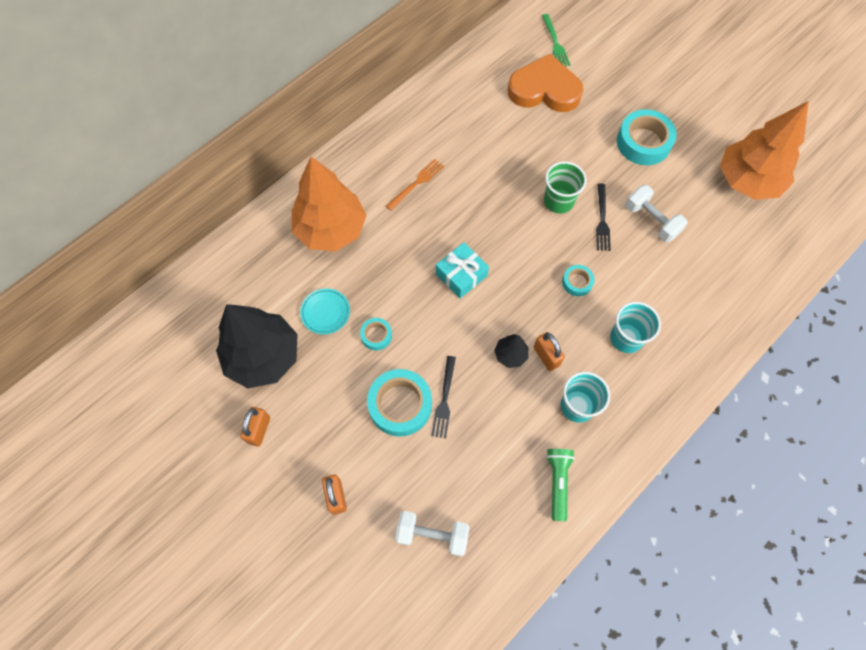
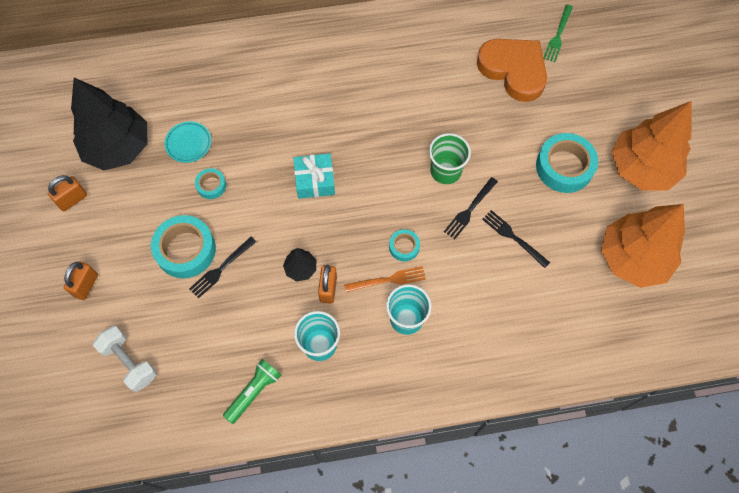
camera: 35 degrees right, 0 degrees up
orange tree [292,157,367,251] -> orange tree moved to [611,101,691,191]
orange fork [386,159,444,211] -> orange fork moved to [344,266,426,292]
white dumbbell [626,185,687,242] -> black fork [482,210,550,268]

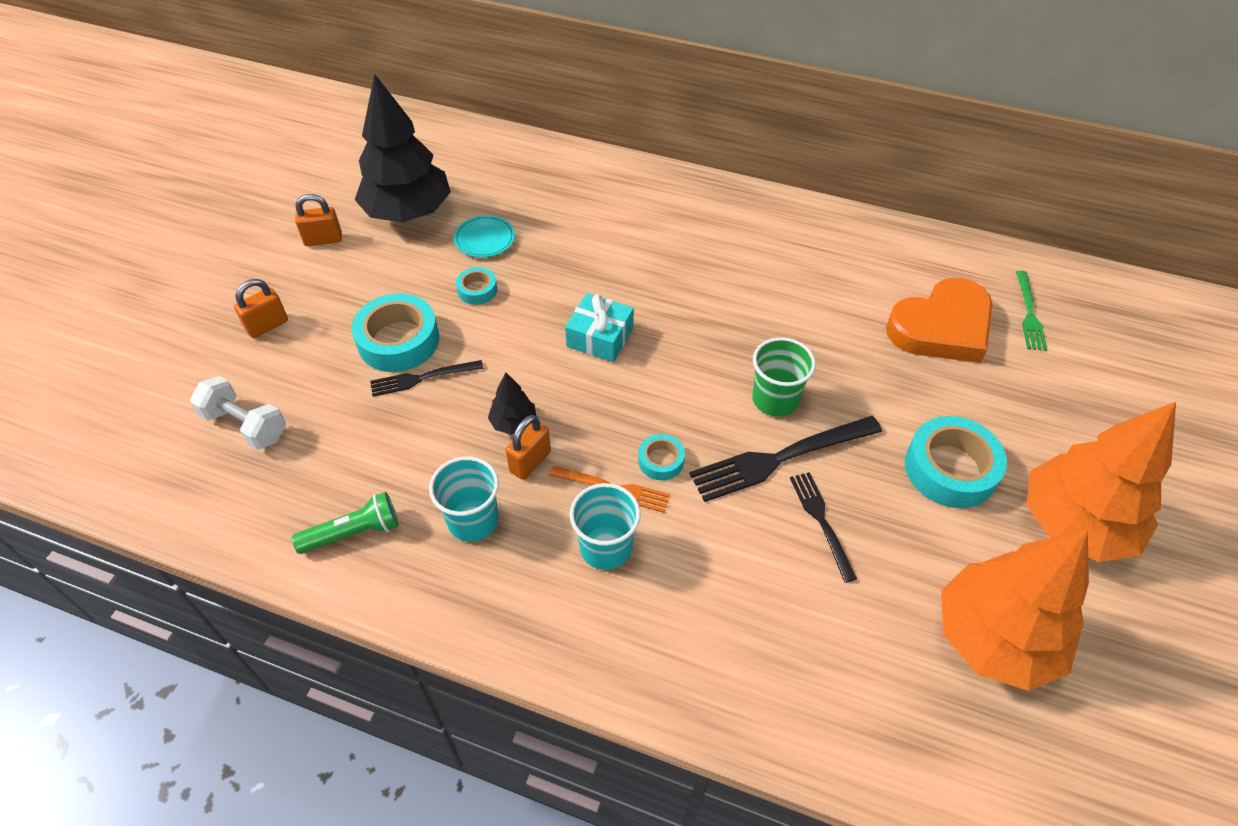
camera: 30 degrees right, 15 degrees down
white dumbbell [93,326,157,392] -> white dumbbell turned 45 degrees counterclockwise [190,376,286,450]
black fork [444,177,498,239] -> black fork [689,416,882,502], size x1.70
orange heart [477,39,547,102] -> orange heart turned 75 degrees clockwise [886,278,992,363]
green fork [544,4,573,62] -> green fork turned 45 degrees counterclockwise [1016,271,1047,351]

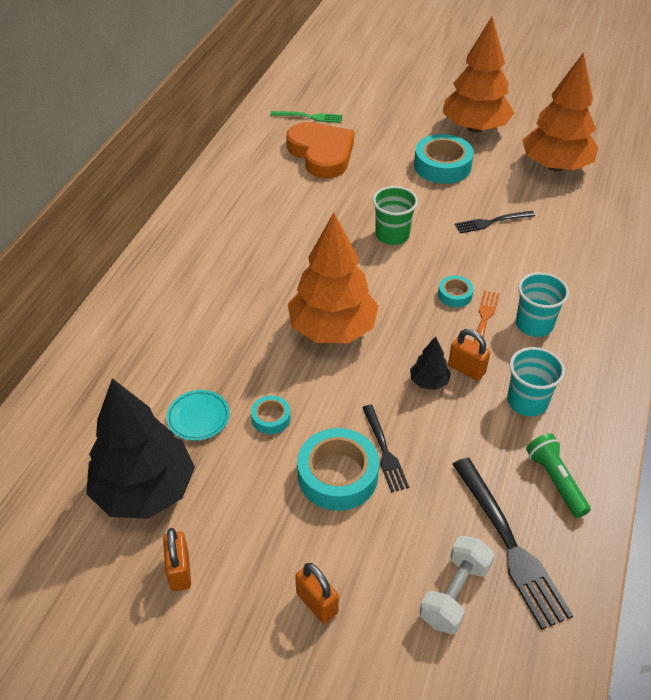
camera: 90 degrees left, 5 degrees down
turquoise gift [565,293,634,362] -> orange tree [288,213,378,343]
black fork [689,416,882,502] -> black fork moved to [453,458,573,630]

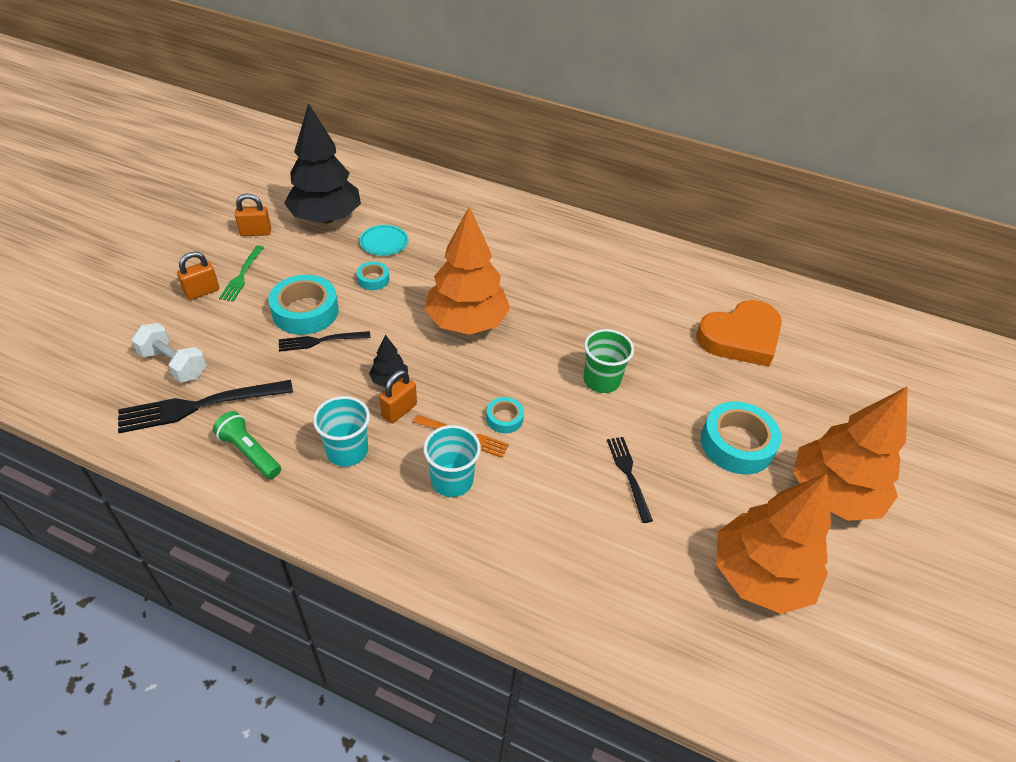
camera: 90 degrees right, 0 degrees up
green fork [270,111,342,123] -> green fork moved to [219,245,264,302]
green flashlight [526,433,591,518] -> green flashlight turned 120 degrees counterclockwise [213,411,281,479]

